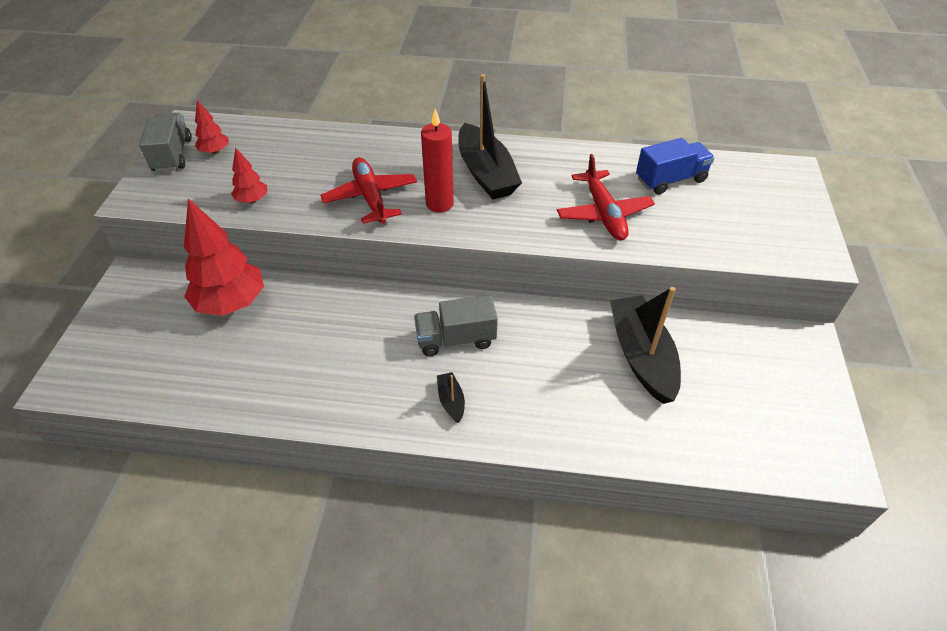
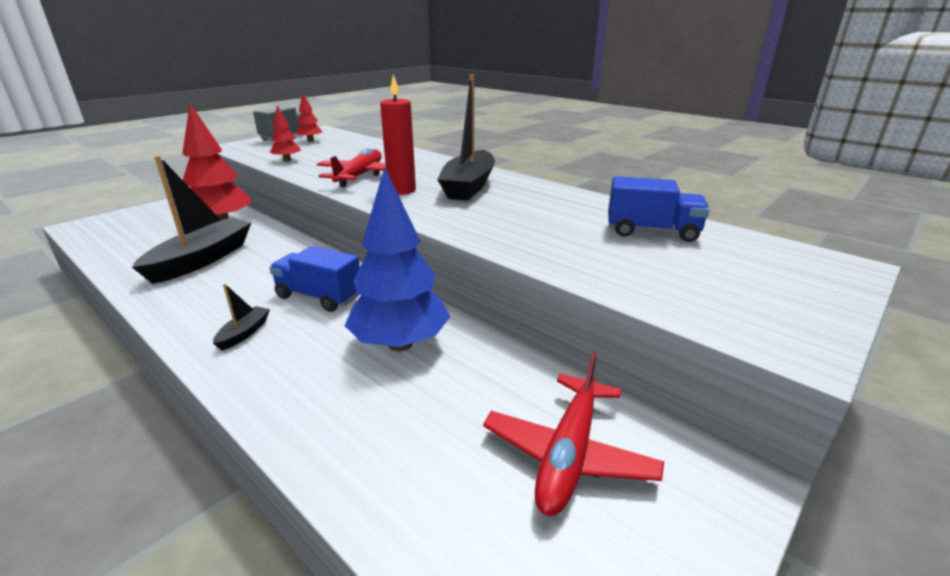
camera: 35 degrees right, 20 degrees down
grey truck [414,295,498,356] -> blue truck [269,246,360,312]
red plane [557,154,655,240] -> red plane moved to [483,352,664,516]
black boat [610,287,681,404] -> black boat moved to [132,156,251,284]
none -> blue tree [345,167,450,351]

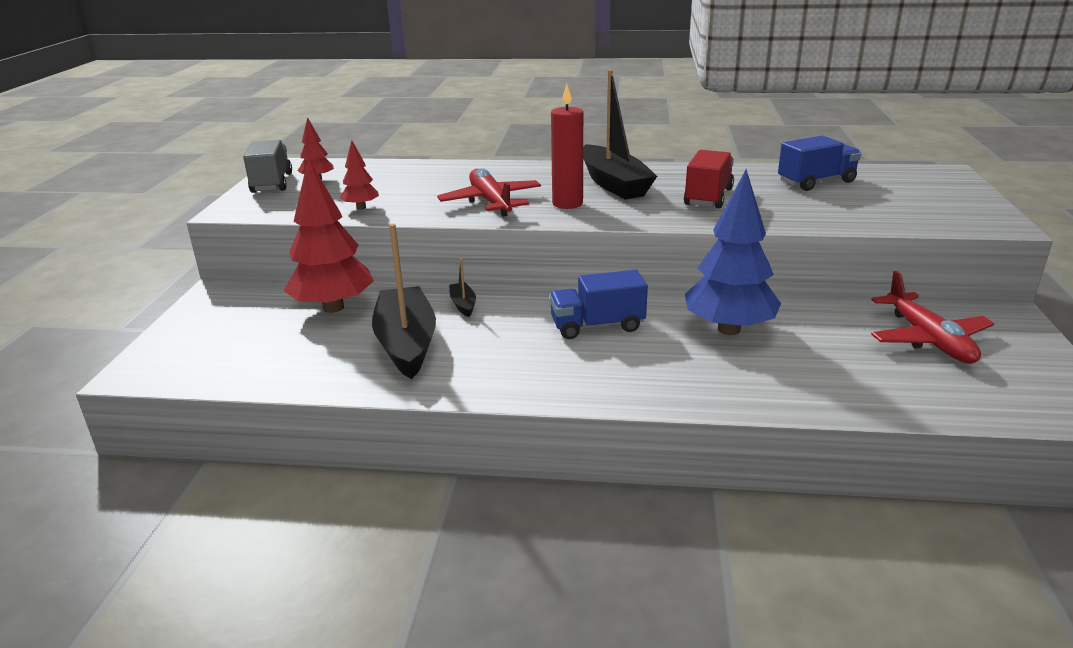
camera: 35 degrees left, 0 degrees up
black boat [213,284,270,350] -> black boat moved to [449,258,476,317]
none -> red truck [684,150,734,208]

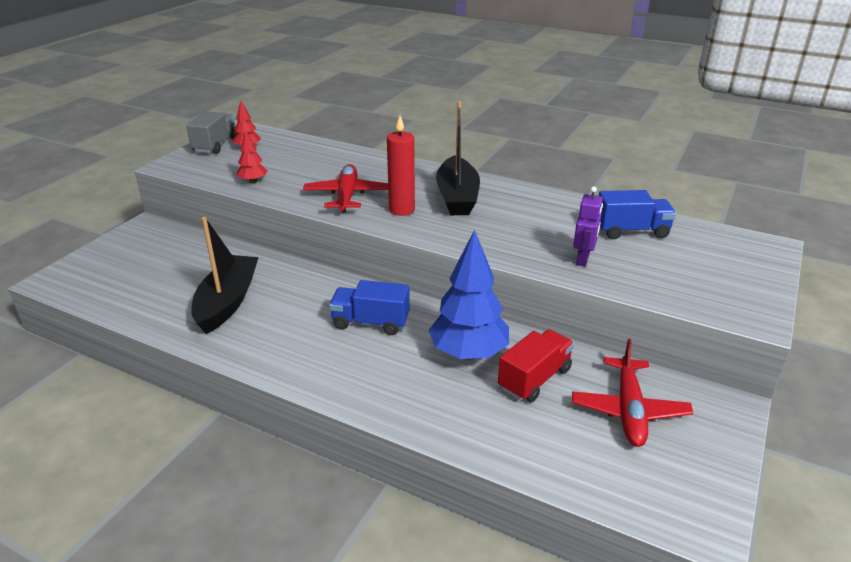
camera: 20 degrees right, 5 degrees up
red tree [283,158,374,313] -> none
black boat [449,258,476,317] -> none
red truck [684,150,734,208] -> red truck moved to [498,329,574,402]
none -> purple robot [573,186,603,266]

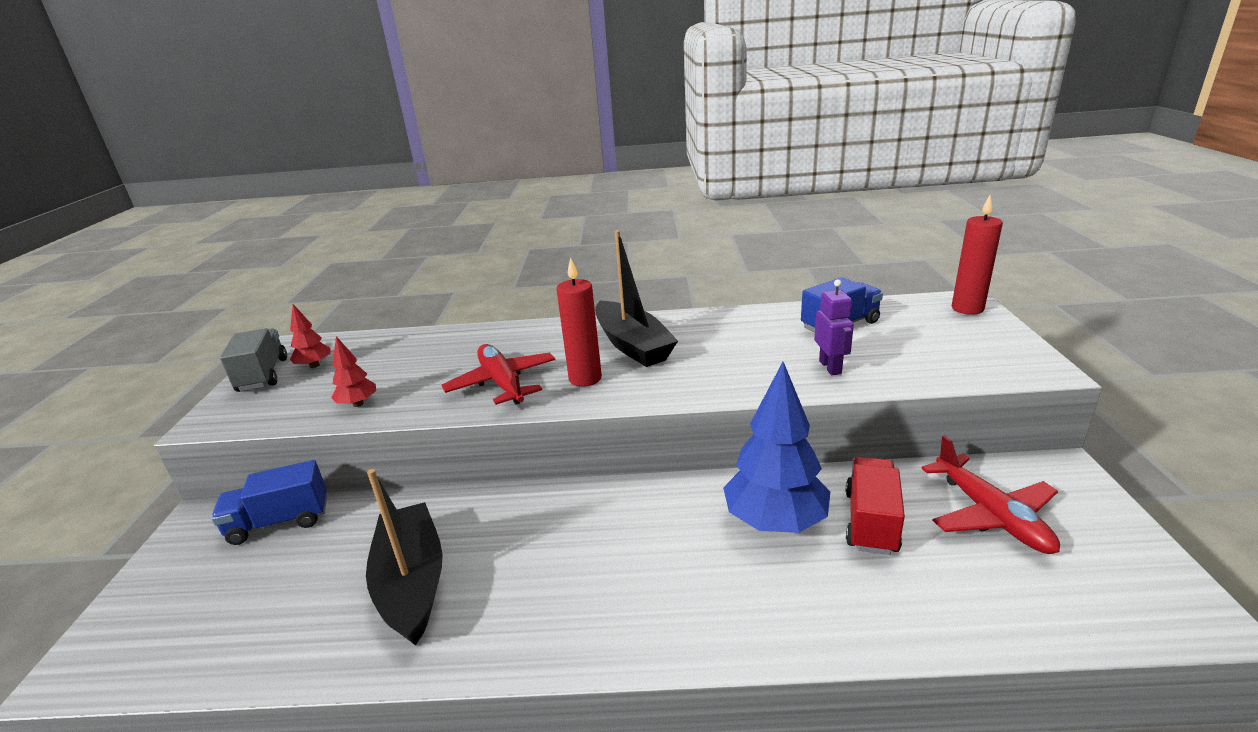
camera: 25 degrees left, 5 degrees down
blue truck [329,280,410,335] -> blue truck moved to [211,460,327,545]
none -> red candle [952,195,1003,315]

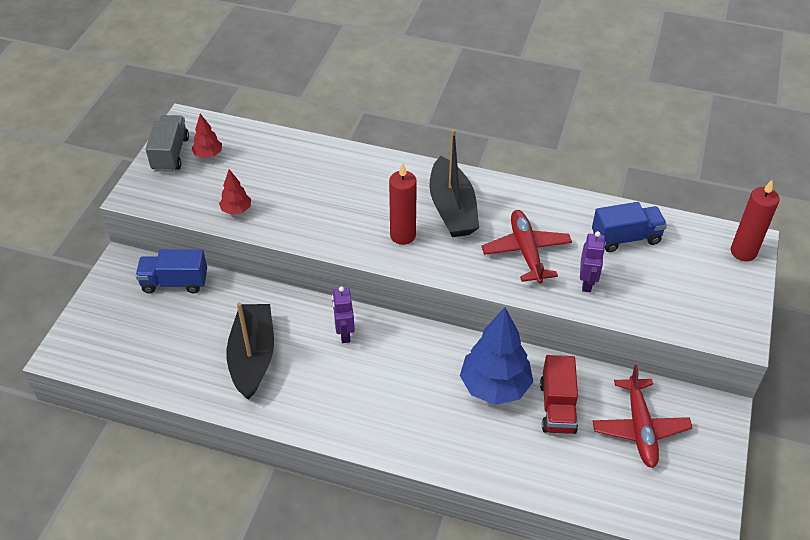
camera: 15 degrees right, 20 degrees up
red plane [442,344,555,405] -> red plane moved to [482,210,572,284]
red truck [846,457,905,555] -> red truck turned 150 degrees clockwise [540,355,578,434]
none -> purple robot [332,286,355,343]

